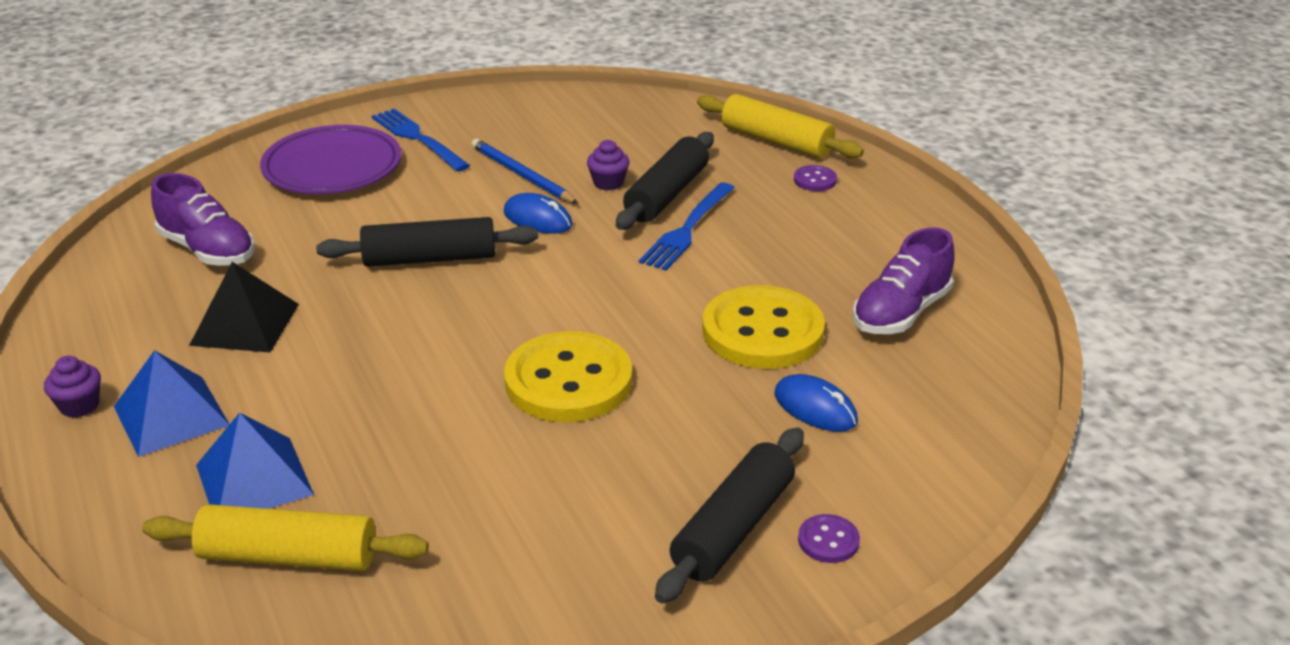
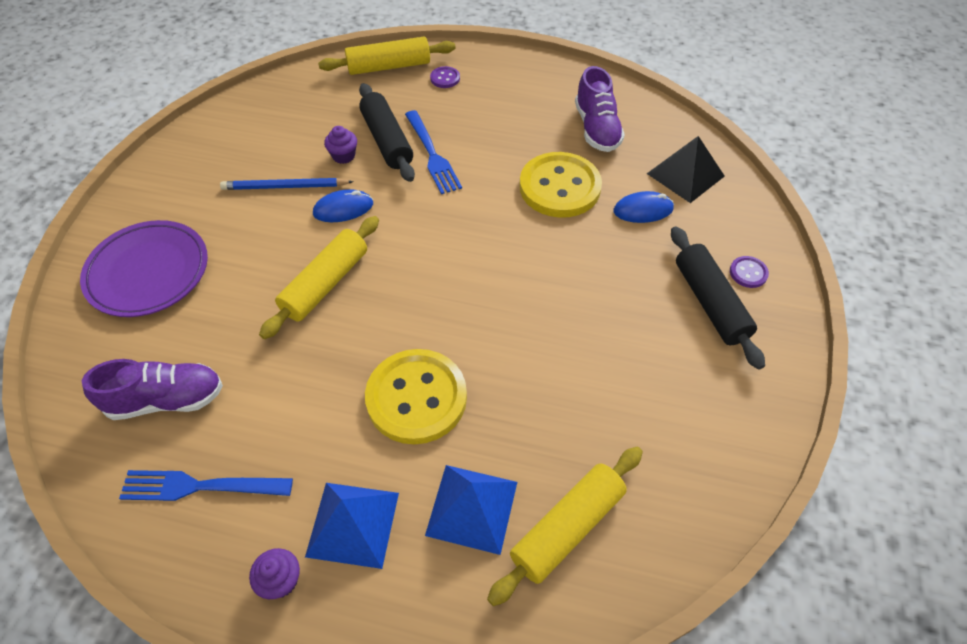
camera: 50 degrees left, 20 degrees up
black pyramid [189,262,299,353] -> black pyramid moved to [647,136,725,203]
black rolling pin [316,217,538,267] -> yellow rolling pin [259,216,379,339]
blue fork [371,109,470,172] -> blue fork moved to [119,470,293,501]
yellow button [504,331,632,422] -> yellow button moved to [365,349,467,444]

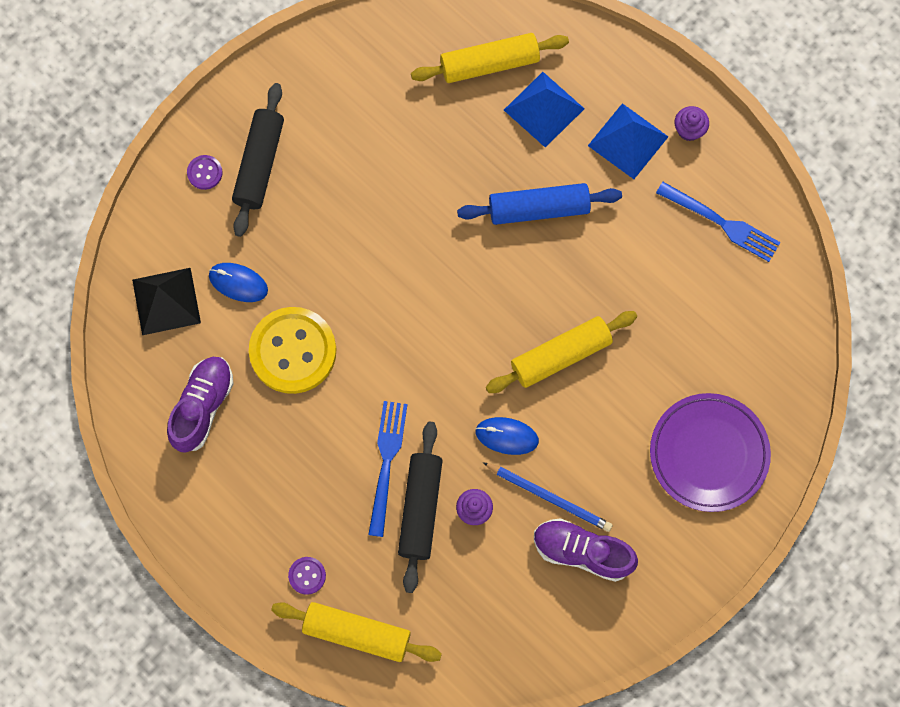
camera: 150 degrees left, 20 degrees up
purple shoe [82,359,223,420] -> purple shoe moved to [534,518,638,582]
yellow button [365,349,467,444] -> blue rolling pin [457,183,622,225]

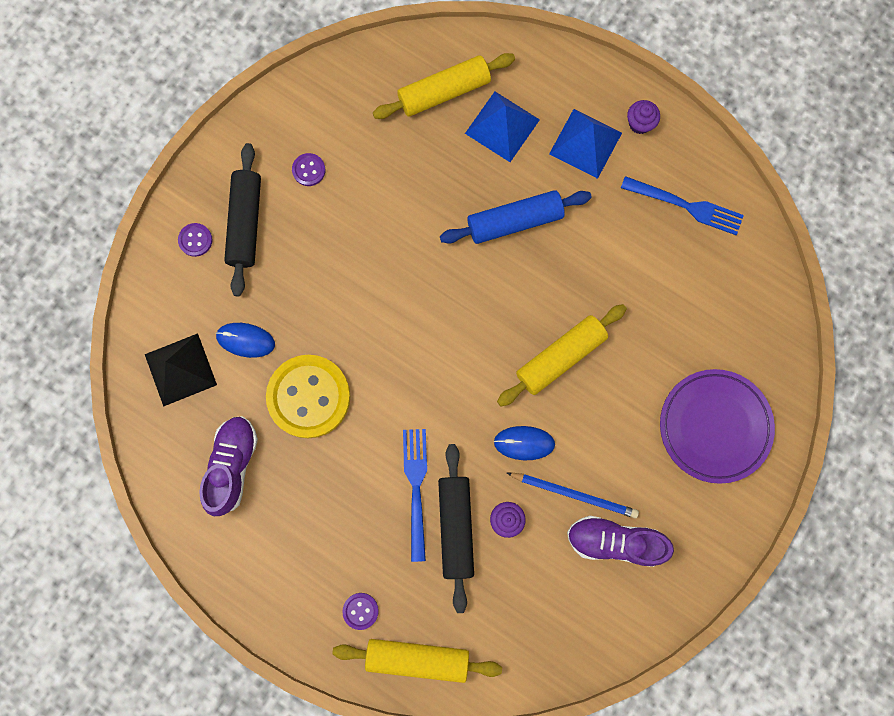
camera: 10 degrees left, 5 degrees up
none -> purple button [292,153,326,186]

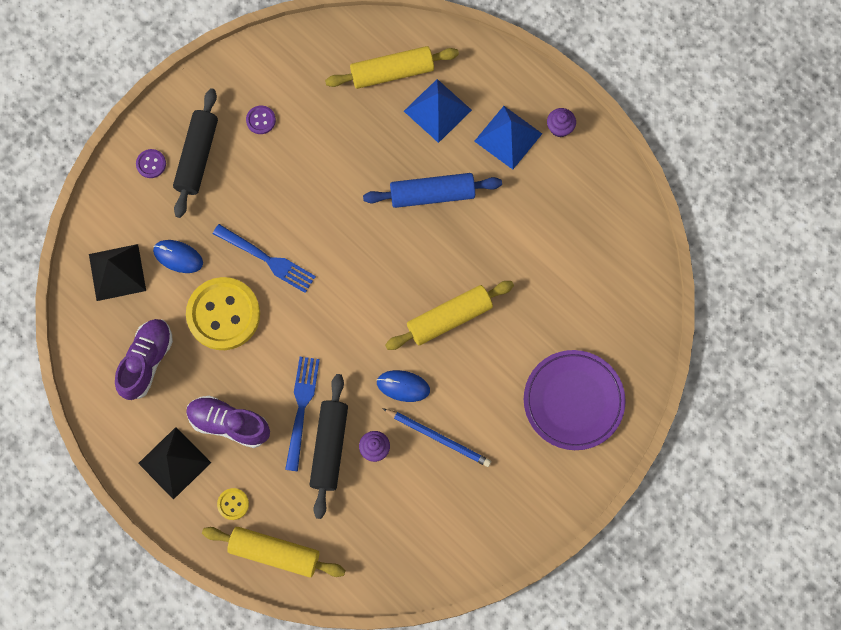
camera: 10 degrees right, 5 degrees down
purple button [342,593,379,630] -> yellow button [217,488,249,520]
purple shoe [567,516,674,567] -> purple shoe moved to [186,396,270,448]
blue fork [621,176,744,235] -> blue fork moved to [213,224,316,293]
none -> black pyramid [138,427,211,500]

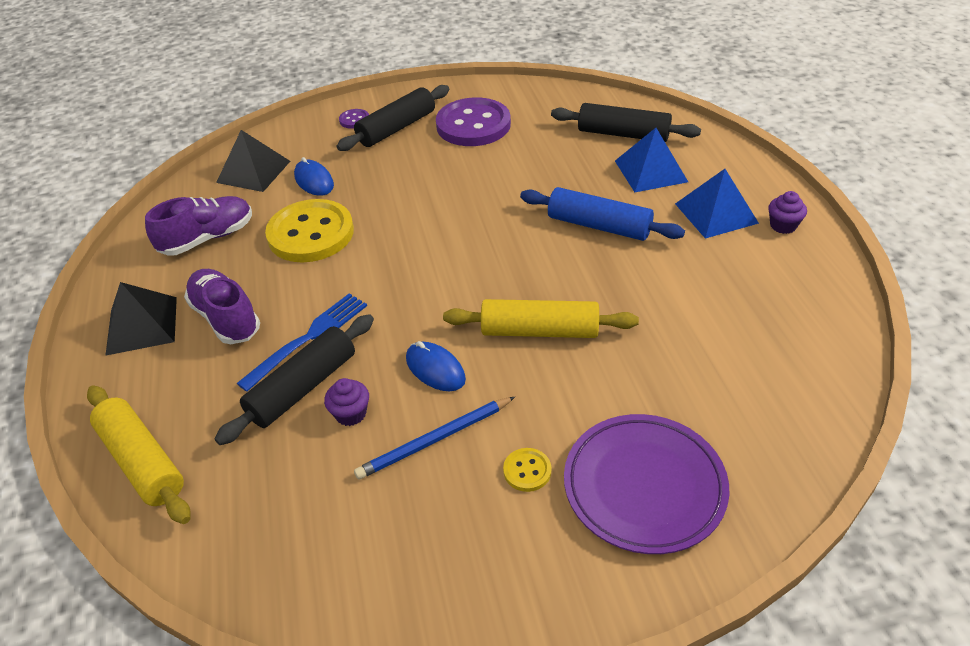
camera: 35 degrees right, 30 degrees down
blue fork [213,224,316,293] -> none
yellow button [217,488,249,520] -> yellow button moved to [503,448,551,492]
purple button [246,106,276,134] -> purple button [436,98,511,146], size x2.40
yellow rolling pin [325,46,459,89] -> black rolling pin [551,103,701,142]
blue pencil [382,408,491,467] -> blue pencil turned 90 degrees clockwise [354,397,515,480]

